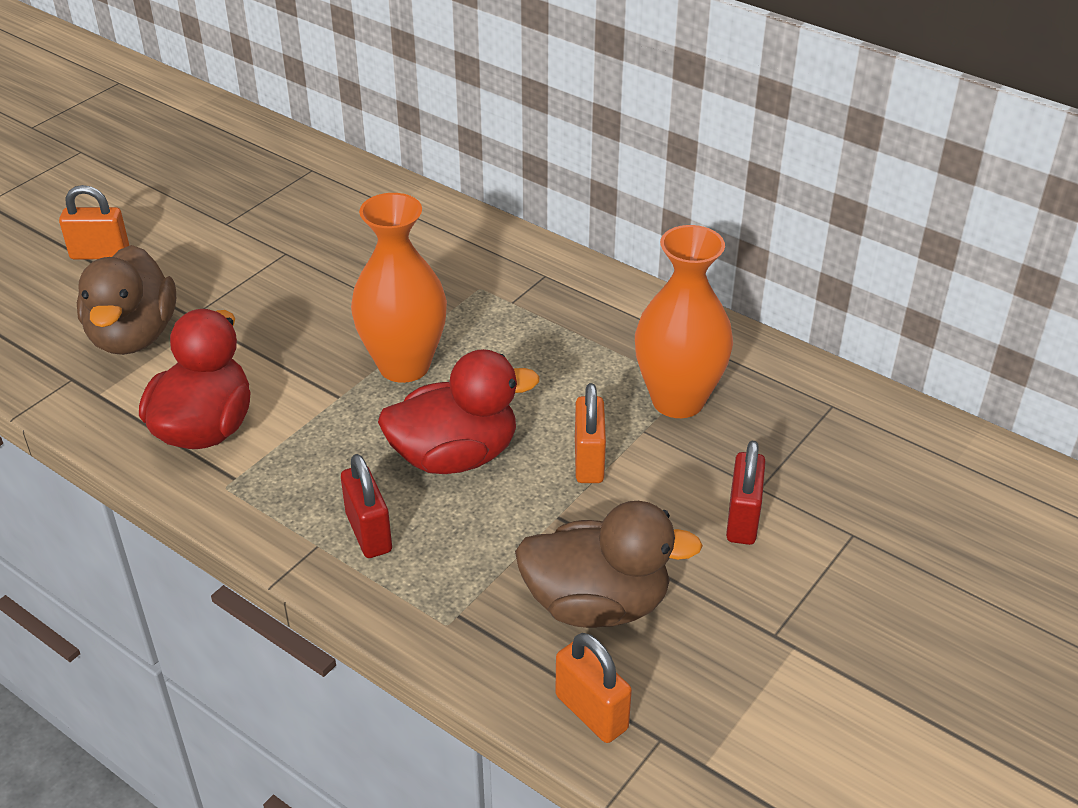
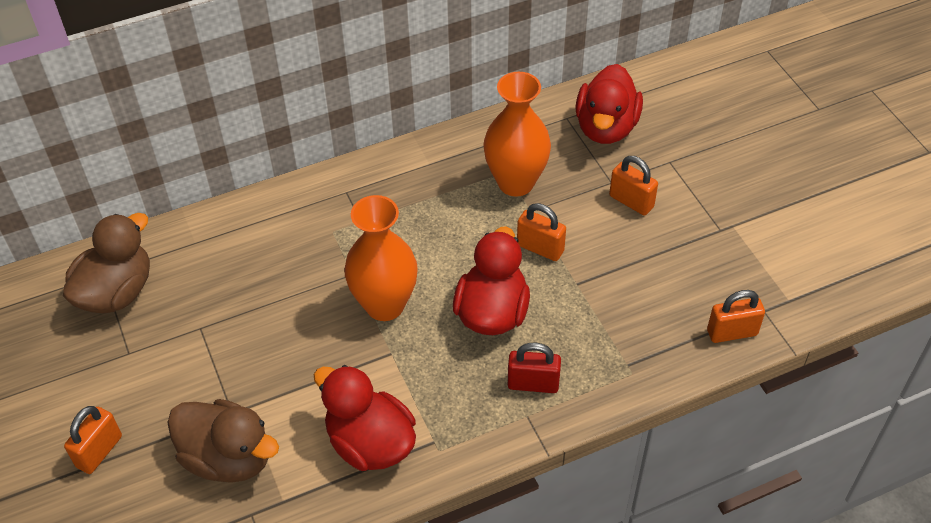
camera: 60 degrees left, 10 degrees up
brown duck [515,501,703,628] -> brown duck moved to [63,213,150,314]
red padlock [726,441,766,545] -> orange padlock [609,156,658,216]
none -> red duck [575,64,643,144]

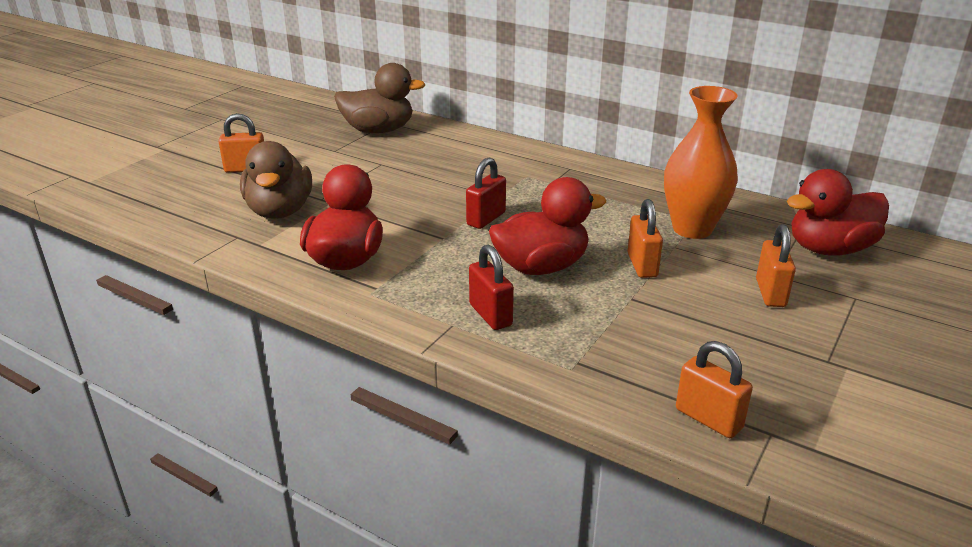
camera: 55 degrees right, 20 degrees down
orange vase [344,195,418,321] -> red padlock [466,158,506,229]

